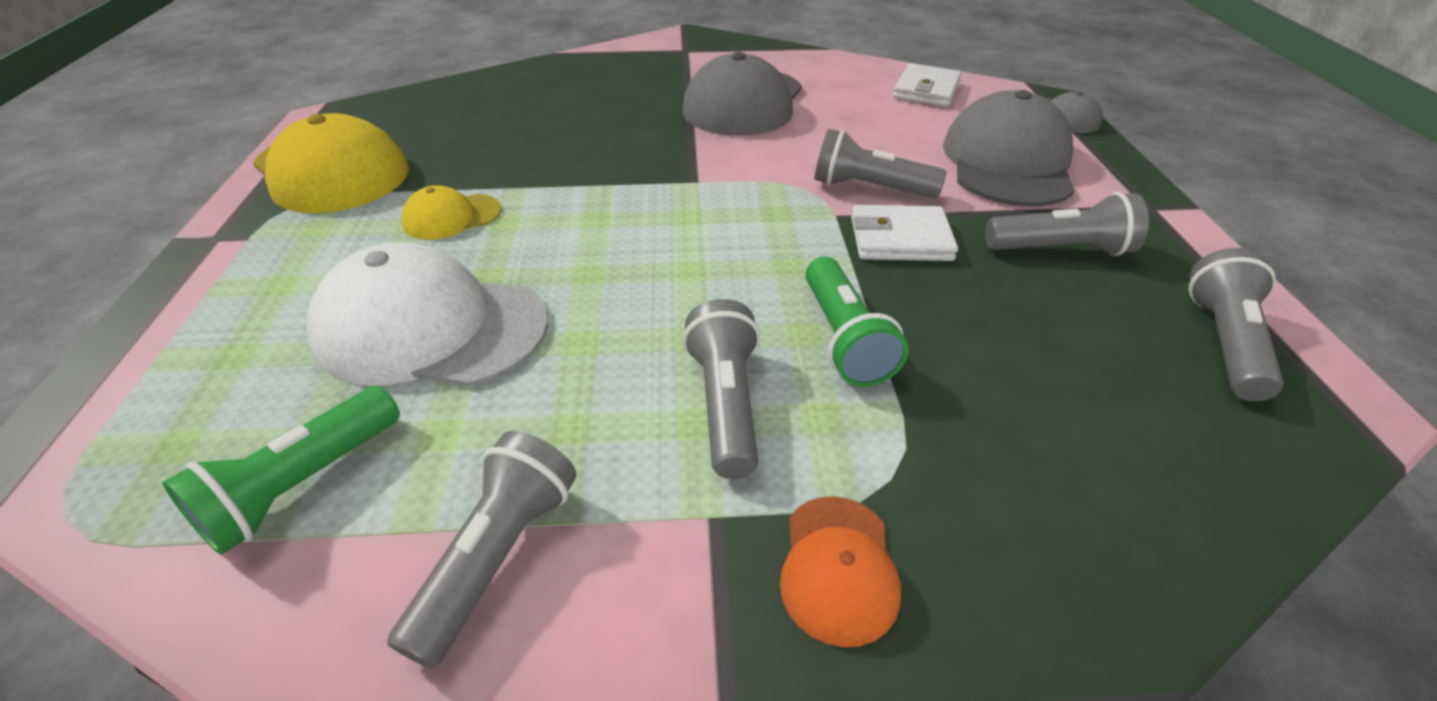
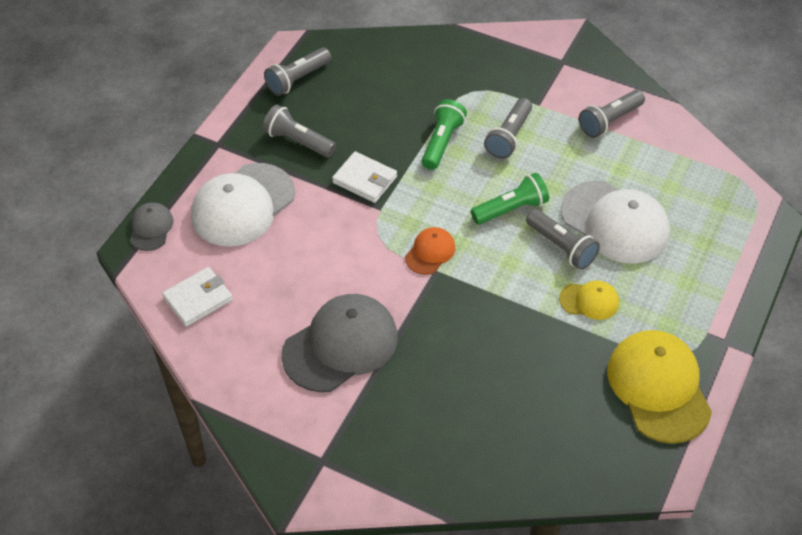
camera: 150 degrees left, 10 degrees up
green flashlight [162,386,400,555] -> green flashlight moved to [471,173,549,224]
orange cap [780,496,901,647] -> orange cap moved to [405,227,455,275]
grey flashlight [814,129,947,198] -> grey flashlight moved to [526,209,600,270]
grey cap [943,90,1075,207] -> white cap [191,163,295,247]

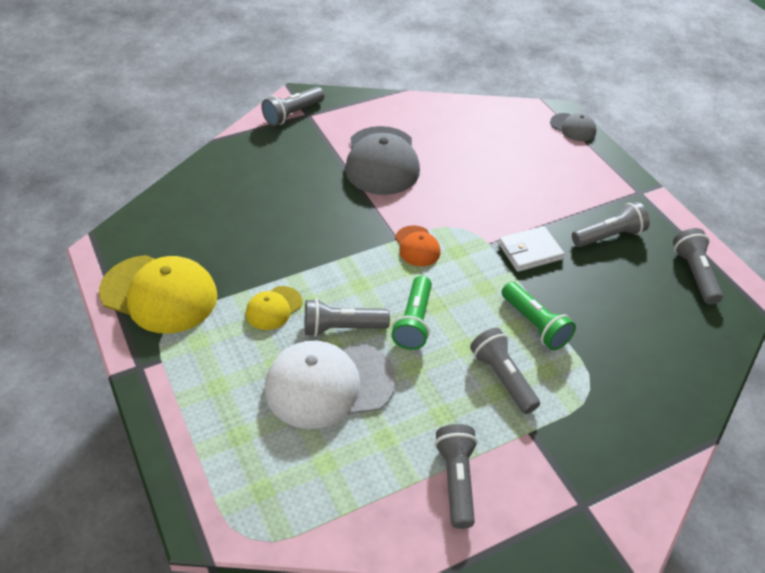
camera: 125 degrees right, 5 degrees down
white wallet [162,267,233,327] -> none
white cap [191,163,295,247] -> none
none -> grey flashlight [261,87,324,126]

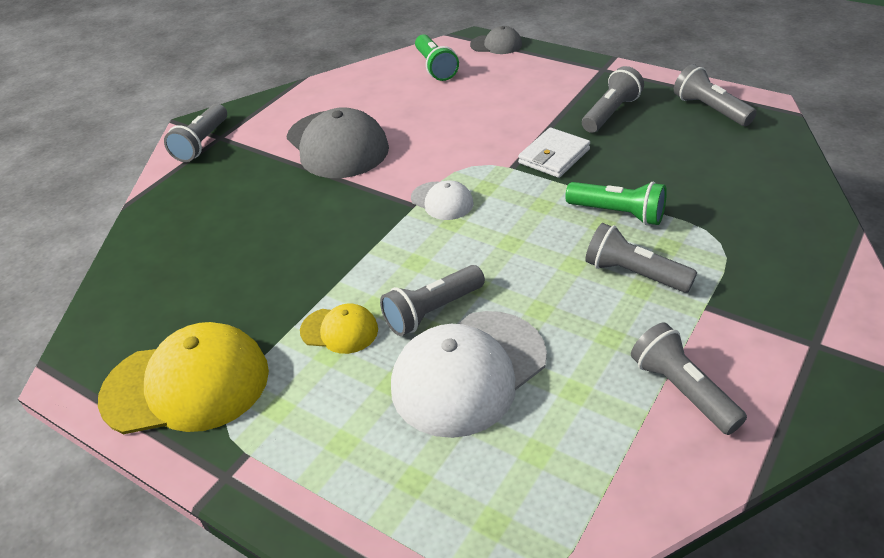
camera: 25 degrees left, 5 degrees down
yellow cap [246,286,302,330] -> yellow cap turned 90 degrees counterclockwise [300,304,378,354]
green flashlight [391,276,432,350] -> green flashlight moved to [415,34,459,81]
orange cap [395,225,440,267] -> white cap [411,180,473,220]

